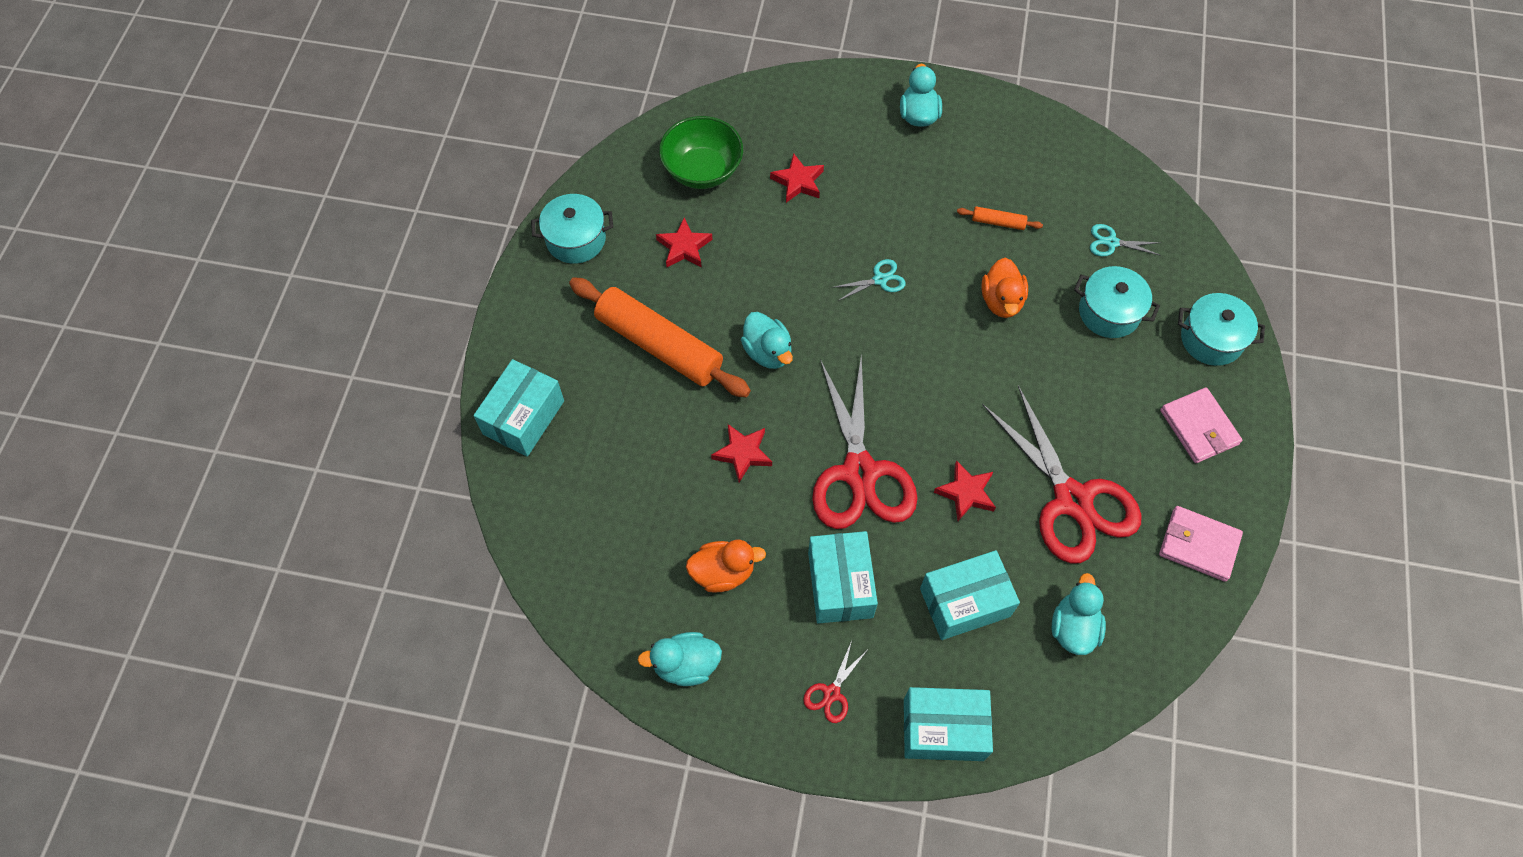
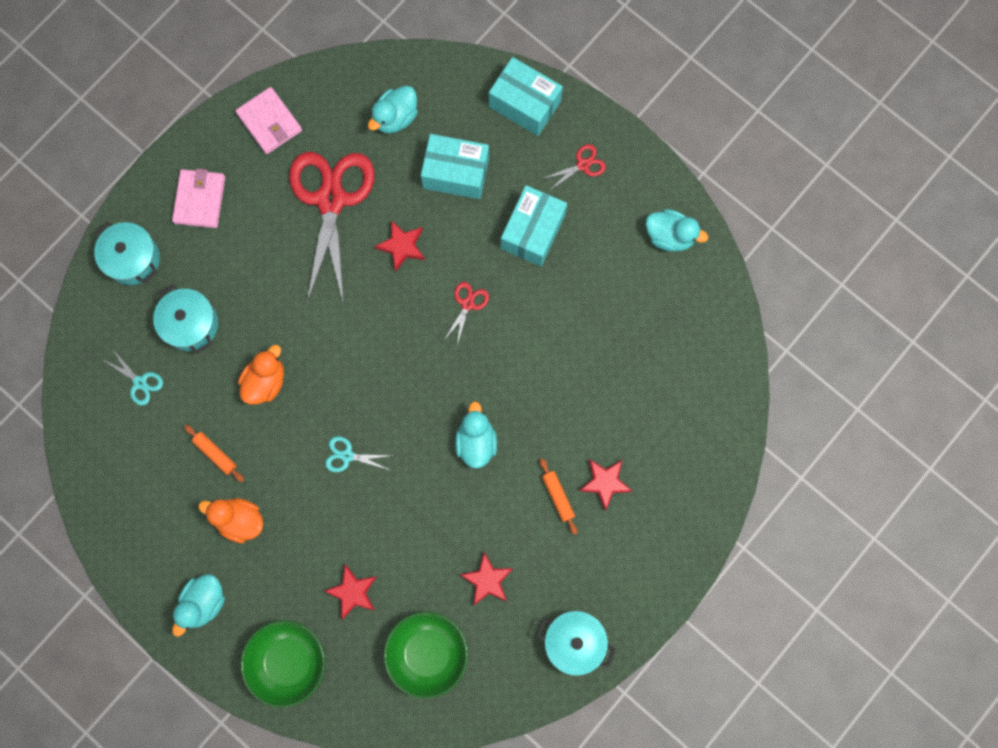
camera: 150 degrees left, 15 degrees up
turquoise box [473,359,564,457] -> none
orange rolling pin [569,277,751,397] -> orange rolling pin [540,458,577,535], size x0.41
orange duck [686,540,766,593] -> orange duck moved to [198,498,263,543]
red star [711,424,772,482] -> red star moved to [579,459,632,511]
red scissors [812,355,918,529] -> red scissors [444,282,489,345], size x0.41
none -> green bowl [240,620,325,708]

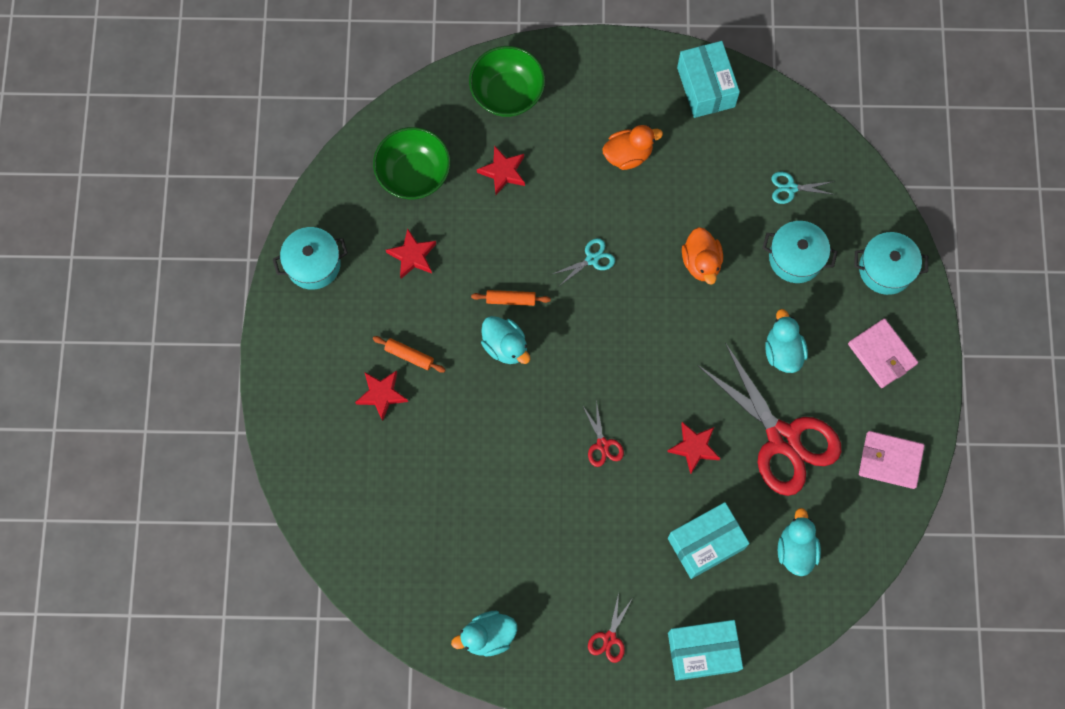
camera: 140 degrees right, 5 degrees down
turquoise duck [172,574,225,637] -> turquoise duck moved to [765,309,808,373]
orange rolling pin [184,425,244,482] -> orange rolling pin moved to [471,290,551,306]
turquoise box [501,185,567,266] -> turquoise box moved to [677,41,740,118]

